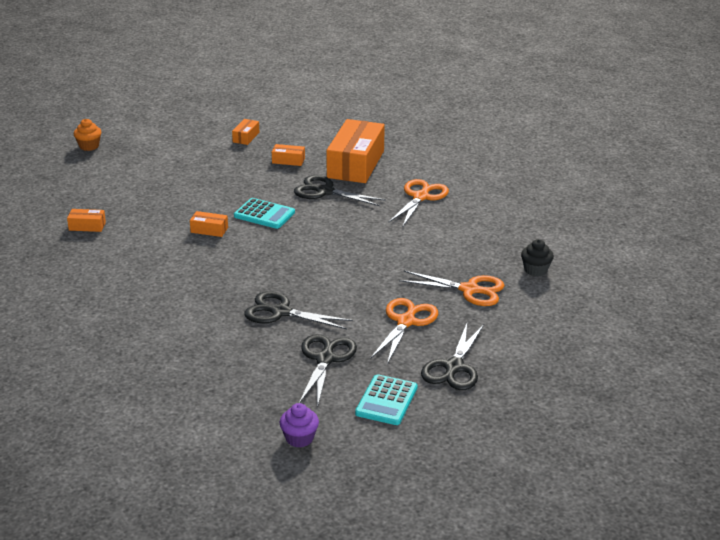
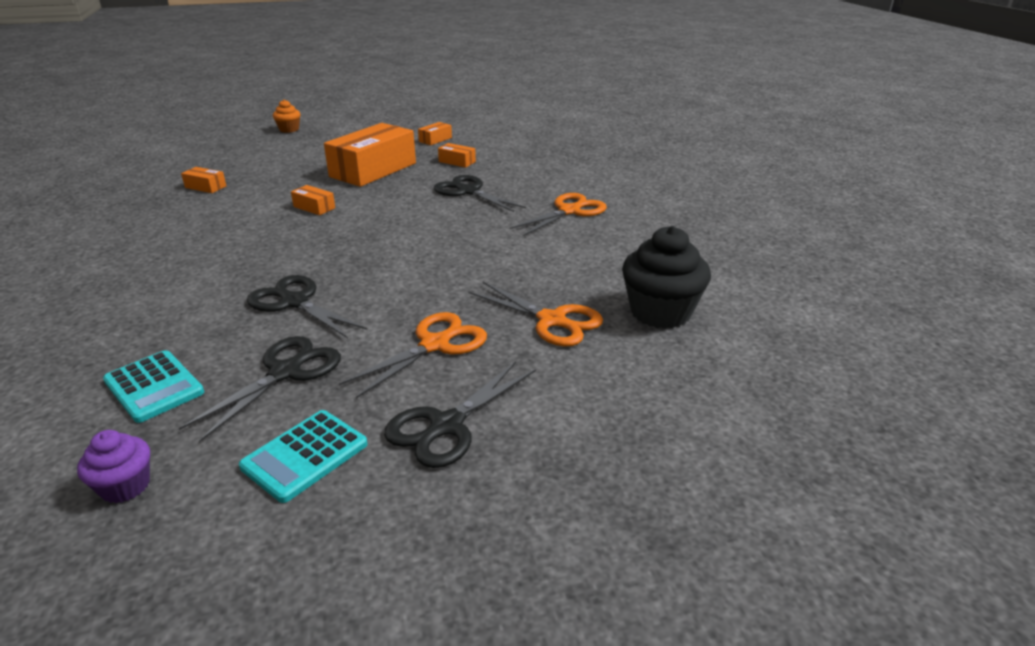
camera: 20 degrees right, 0 degrees up
turquoise calculator [234,198,295,229] -> turquoise calculator moved to [103,350,204,423]
orange box [326,119,385,183] -> orange box moved to [324,123,416,187]
black cupcake [521,239,554,276] -> black cupcake [622,226,711,329], size x1.85

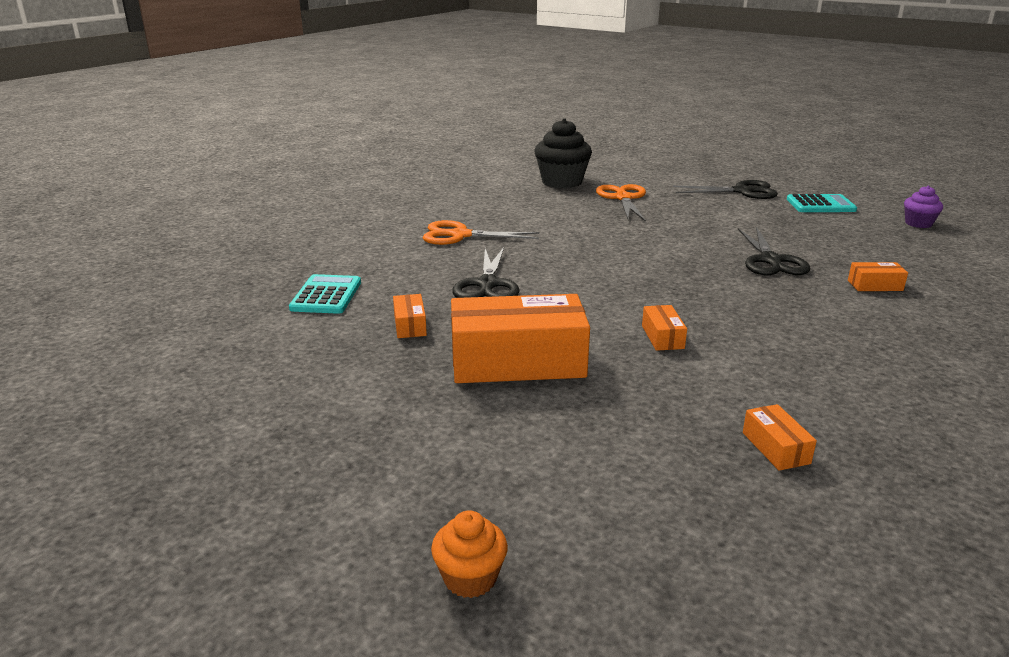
camera: 130 degrees left, 5 degrees down
turquoise calculator [103,350,204,423] -> turquoise calculator moved to [289,274,361,314]
black scissors [179,336,341,442] -> none
orange scissors [339,312,487,398] -> none
orange box [418,122,452,145] -> orange box moved to [848,262,908,291]

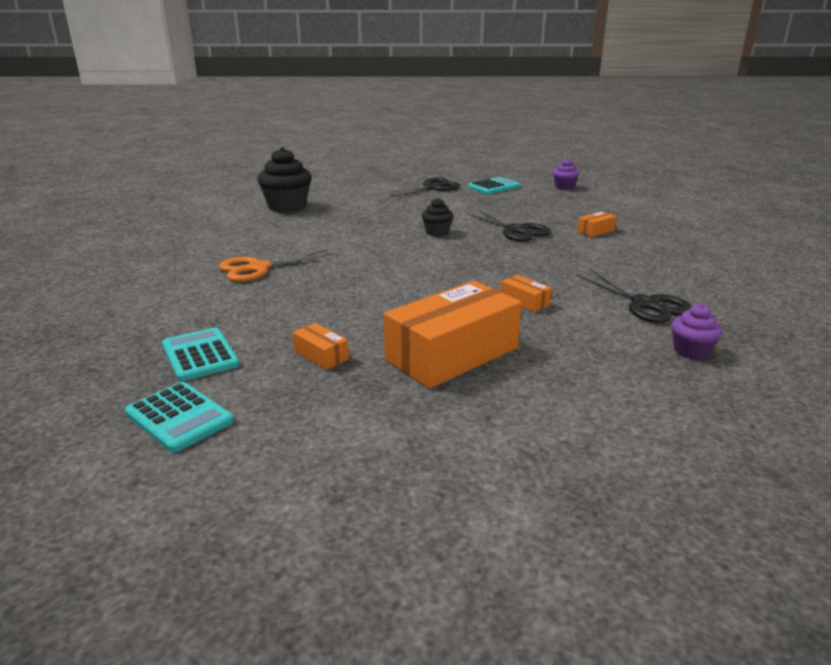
camera: 35 degrees left, 0 degrees up
orange cupcake [431,510,508,598] -> none
black scissors [452,247,520,298] -> black scissors moved to [576,269,692,323]
orange scissors [596,184,646,222] -> none
orange box [743,404,817,471] -> purple cupcake [671,304,722,359]
none -> turquoise calculator [125,382,234,452]
none -> black cupcake [422,198,454,237]

